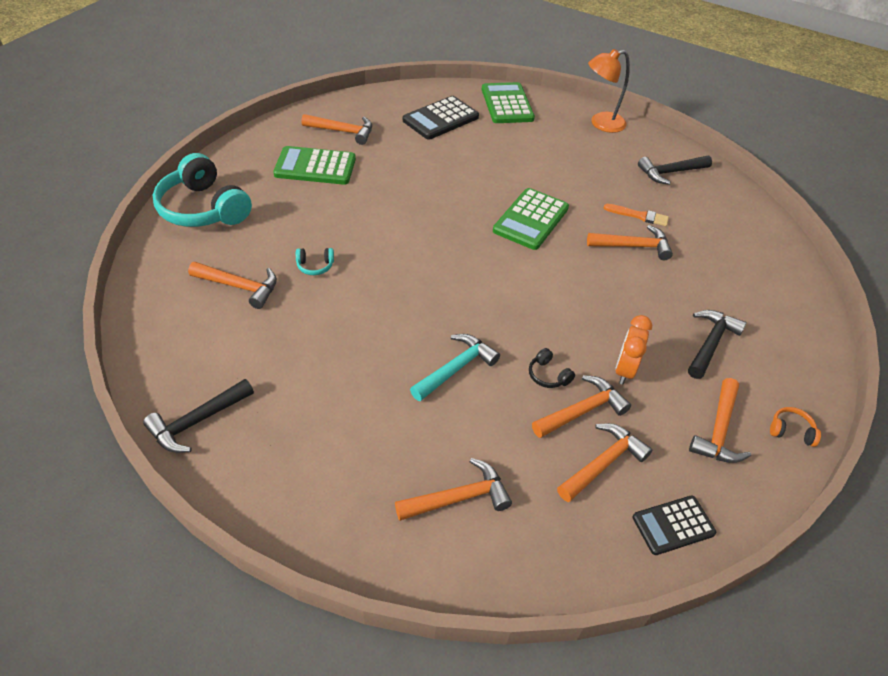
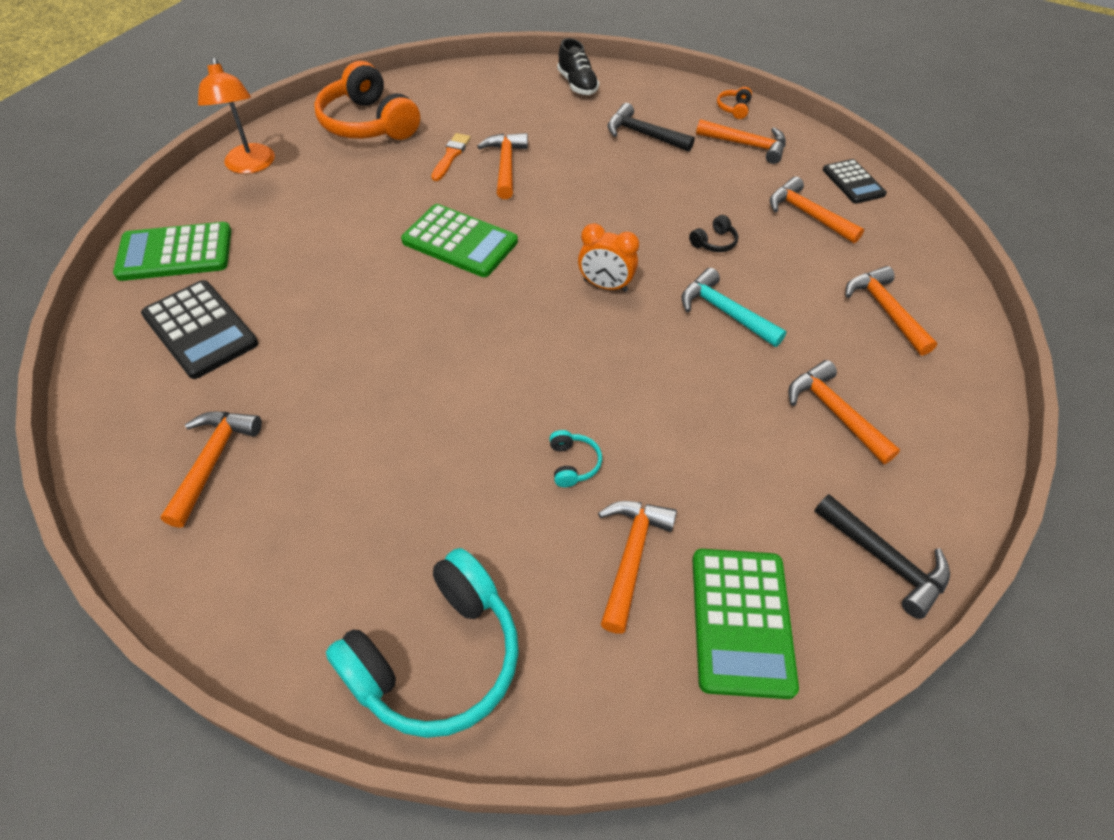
camera: 90 degrees left, 5 degrees up
green calculator [273,146,356,185] -> green calculator moved to [692,549,799,699]
orange hammer [532,375,631,438] -> orange hammer moved to [788,360,900,464]
orange clock [615,315,652,384] -> orange clock moved to [578,223,639,292]
black hammer [638,156,712,185] -> orange headphones [314,61,420,140]
none -> black shoe [557,38,599,95]

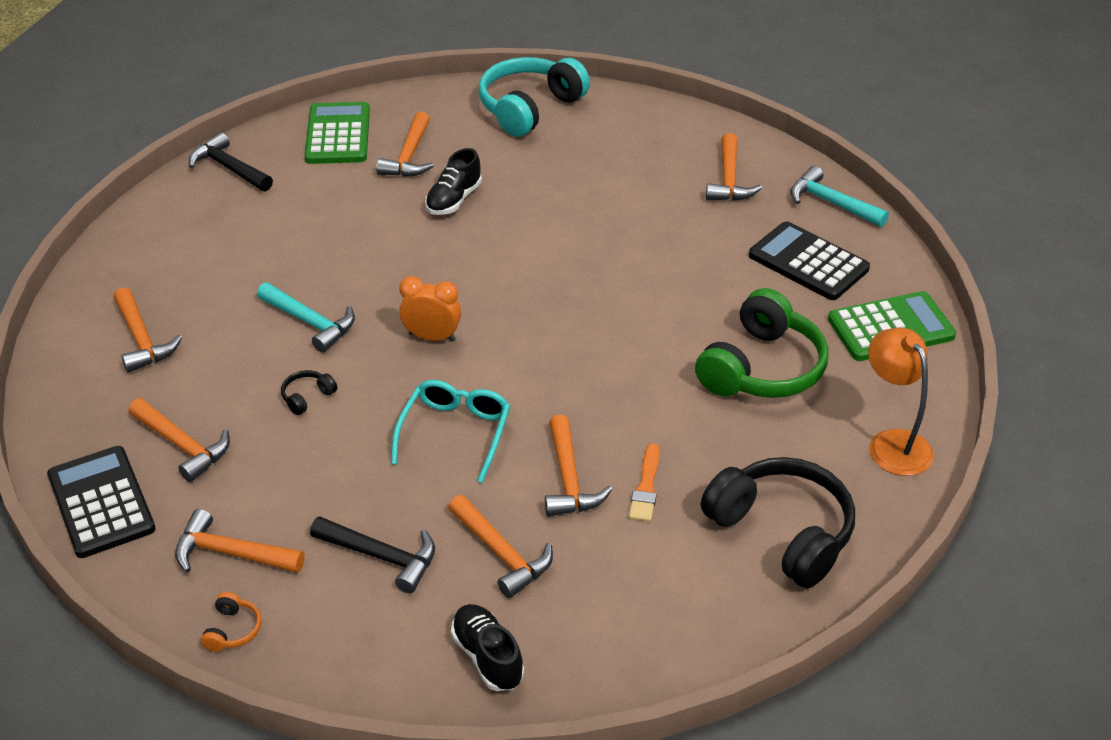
camera: 175 degrees right, 10 degrees down
orange headphones [314,61,420,140] -> black headphones [701,457,855,588]
green calculator [401,204,518,277] -> none
turquoise headphones [549,430,602,487] -> black shoe [425,148,482,215]
orange hammer [788,360,900,464] -> orange hammer moved to [448,495,553,598]
black calculator [823,159,887,204] -> black calculator [47,446,156,558], size x1.55
none -> turquoise glasses [391,380,510,483]
none -> green headphones [695,288,829,398]
none -> turquoise hammer [790,166,889,227]

